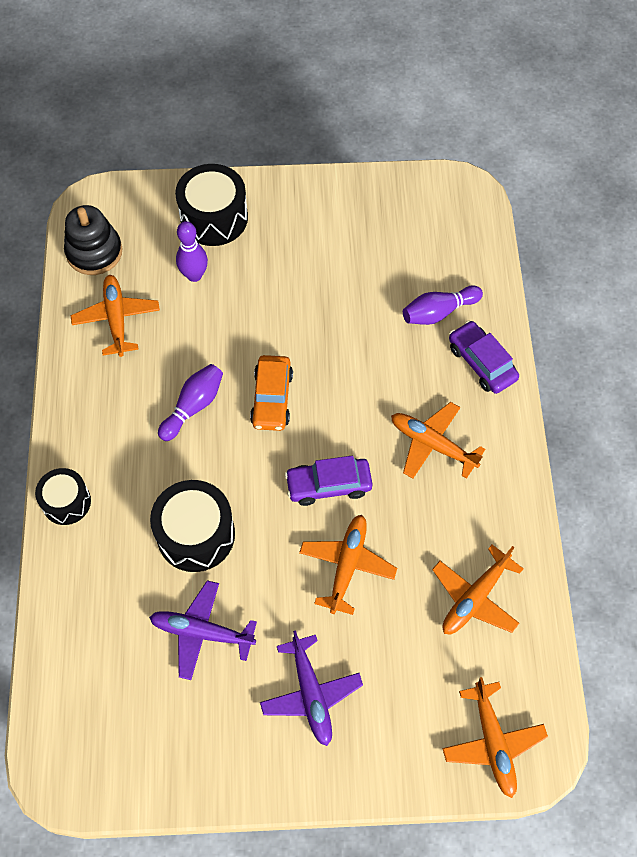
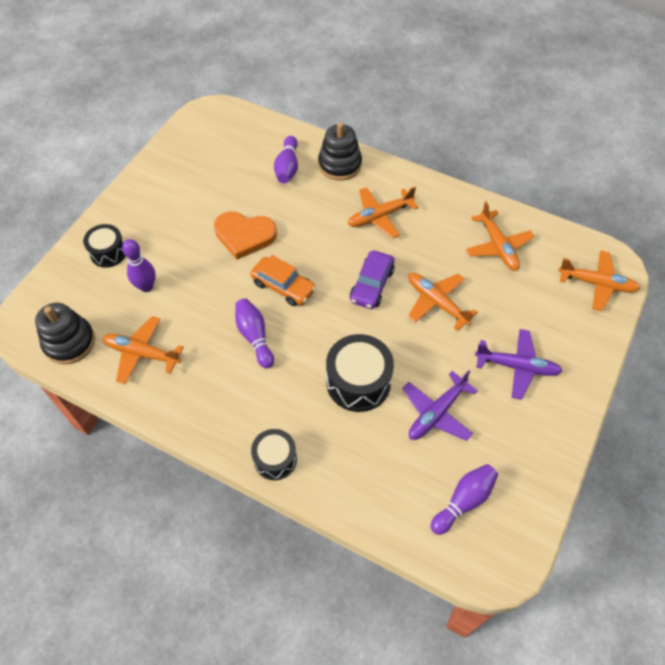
camera: 60 degrees left, 5 degrees down
black drum [175,164,248,246] -> black drum [83,224,126,268], size x0.63
purple car [449,320,519,394] -> black stacking toy [318,122,362,181]
none -> orange heart [214,211,277,260]
none -> purple bowling pin [430,464,498,535]

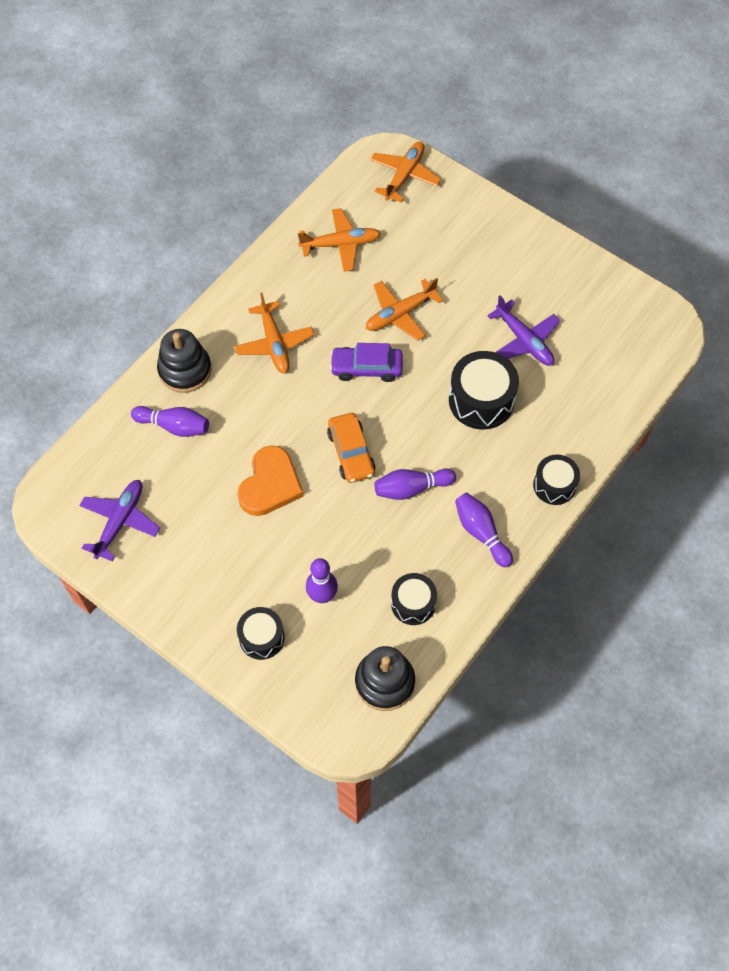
camera: 80 degrees left, 5 degrees up
orange plane [102,316,184,384] -> black drum [391,573,437,625]
orange car [250,255,316,306] -> orange car turned 120 degrees clockwise [327,413,376,483]
purple car [350,250,395,309] -> purple car turned 150 degrees clockwise [330,343,403,382]
purple bowling pin [430,464,498,535] -> purple bowling pin moved to [455,493,513,567]
purple plane [475,329,562,400] -> purple plane moved to [79,480,160,561]

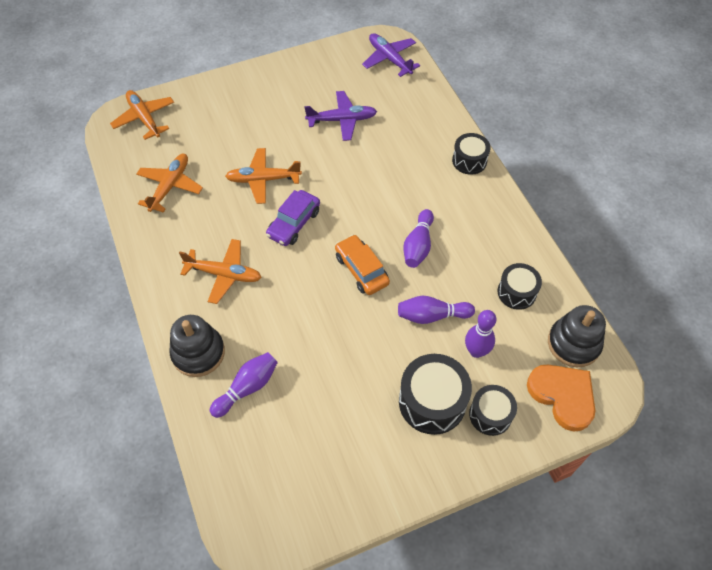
camera: 60 degrees left, 5 degrees down
purple plane [79,480,160,561] -> purple plane moved to [362,33,420,77]
orange heart [237,445,304,516] -> orange heart moved to [527,365,595,432]
orange car [327,413,376,483] -> orange car turned 135 degrees counterclockwise [335,234,390,295]
orange plane [366,278,443,341] -> orange plane turned 90 degrees clockwise [225,148,302,204]
black drum [449,351,519,430] -> black drum moved to [399,354,472,435]
purple bowling pin [455,493,513,567] -> purple bowling pin moved to [398,296,475,324]

